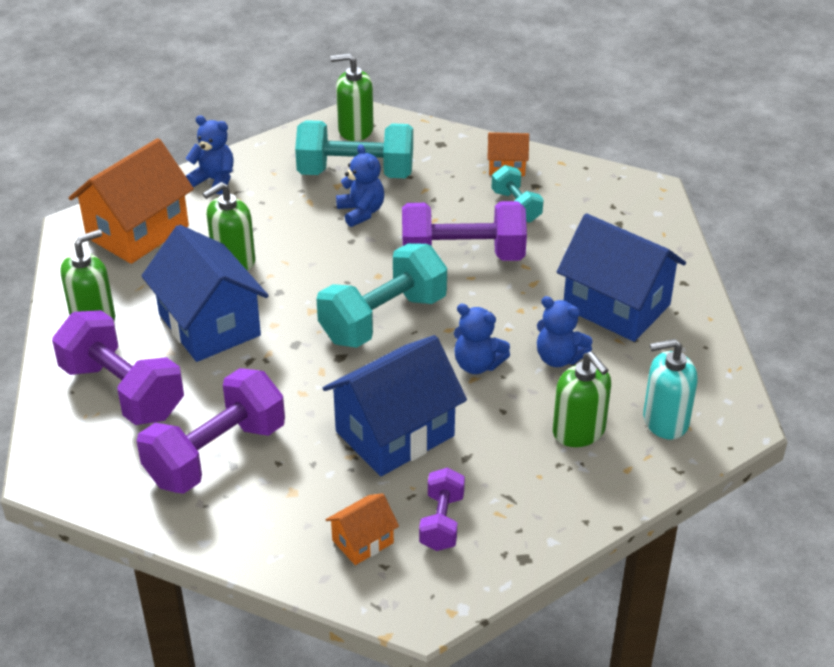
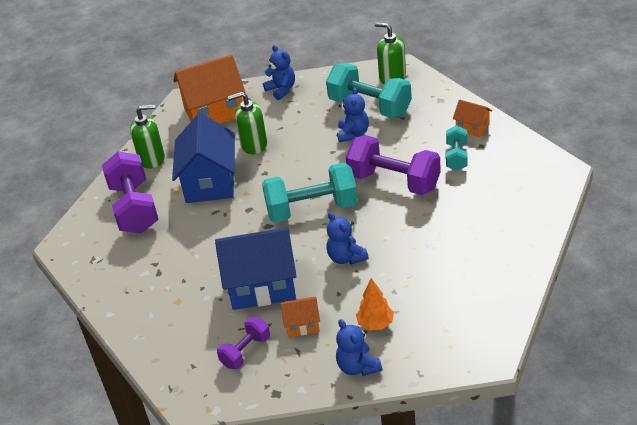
camera: 35 degrees right, 0 degrees up
purple dumbbell [137,368,285,494] -> none
orange house [325,493,399,565] -> orange house moved to [280,296,320,337]
blue teddy bear [537,296,592,367] -> blue teddy bear moved to [336,319,382,376]
green soap dispenser [553,352,611,447] -> orange tree [356,278,394,330]
blue house [557,213,686,342] -> none
turquoise soap dispenser [643,339,697,439] -> none

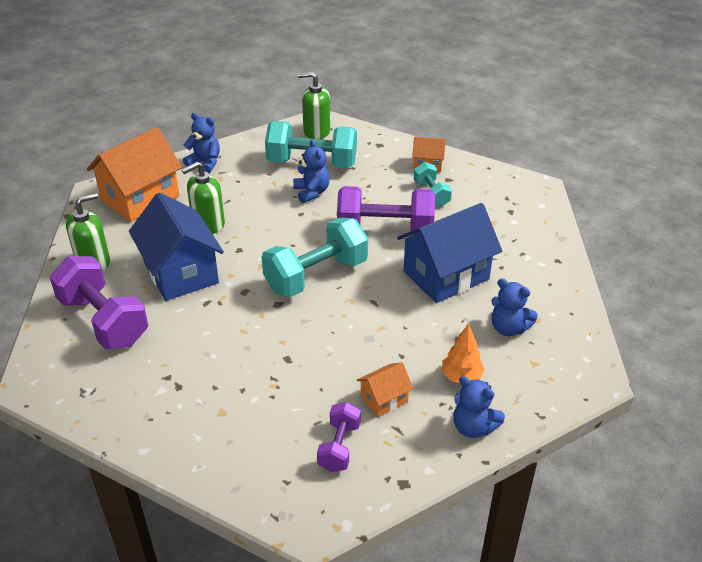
camera: 30 degrees left, 0 degrees up
blue house [215,227,297,310] -> blue house moved to [397,203,502,303]
blue teddy bear [326,212,369,265] -> blue teddy bear moved to [491,279,538,336]

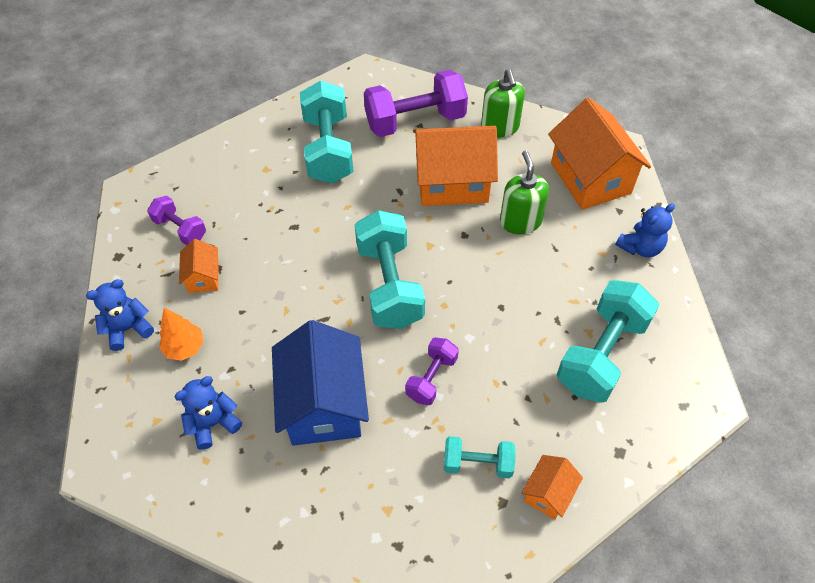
camera: 115 degrees right, 15 degrees up
blue house [129,193,224,301] -> orange house [413,126,498,206]
blue teddy bear [293,140,330,203] -> none
green soap dispenser [298,72,331,139] -> none
purple dumbbell [337,186,435,235] -> purple dumbbell [405,337,459,405], size x0.54
none -> turquoise dumbbell [300,80,354,183]

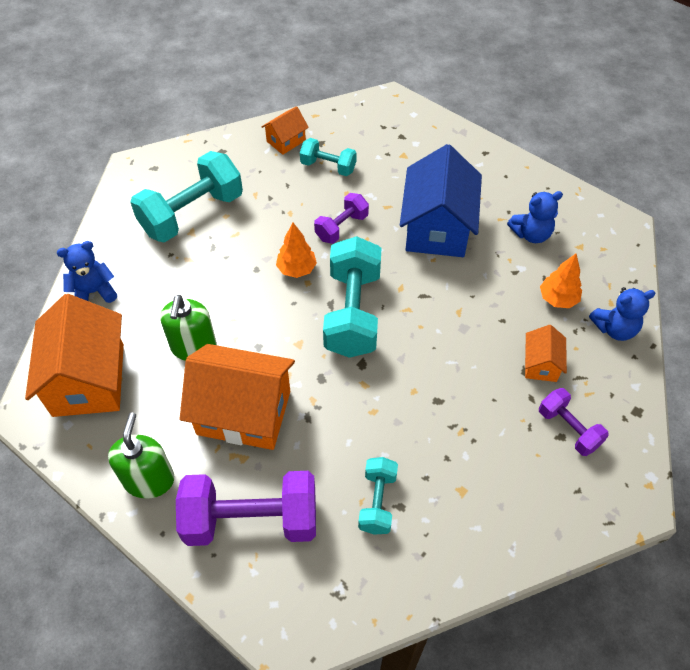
camera: 165 degrees left, 0 degrees up
turquoise dumbbell [300,80,354,183] -> turquoise dumbbell [358,457,398,535], size x0.54
none -> orange tree [276,223,317,278]

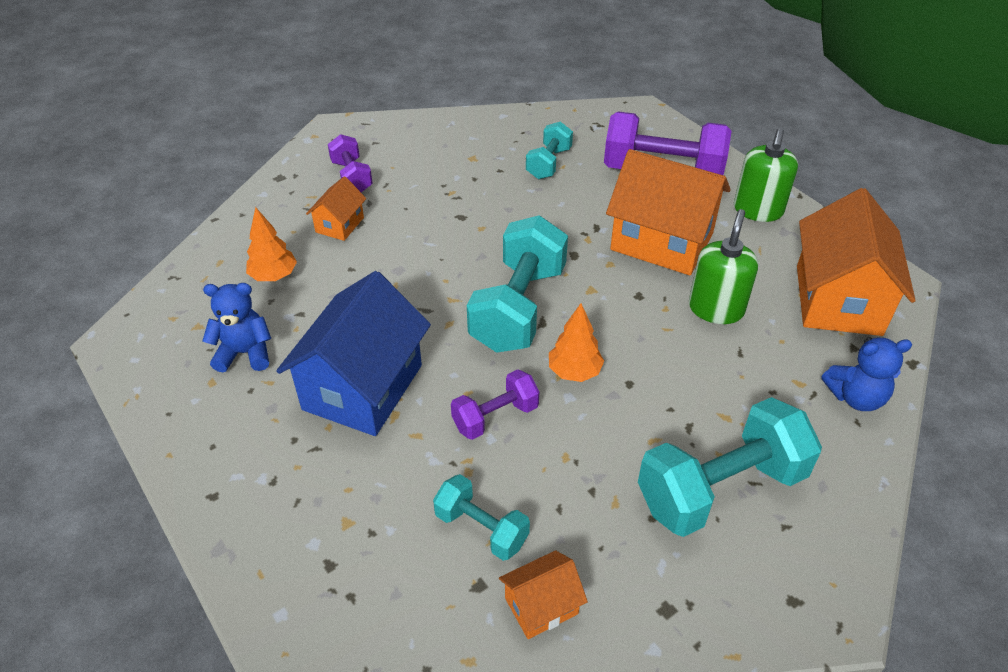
camera: 165 degrees left, 10 degrees down
blue teddy bear [589,287,656,341] -> none

